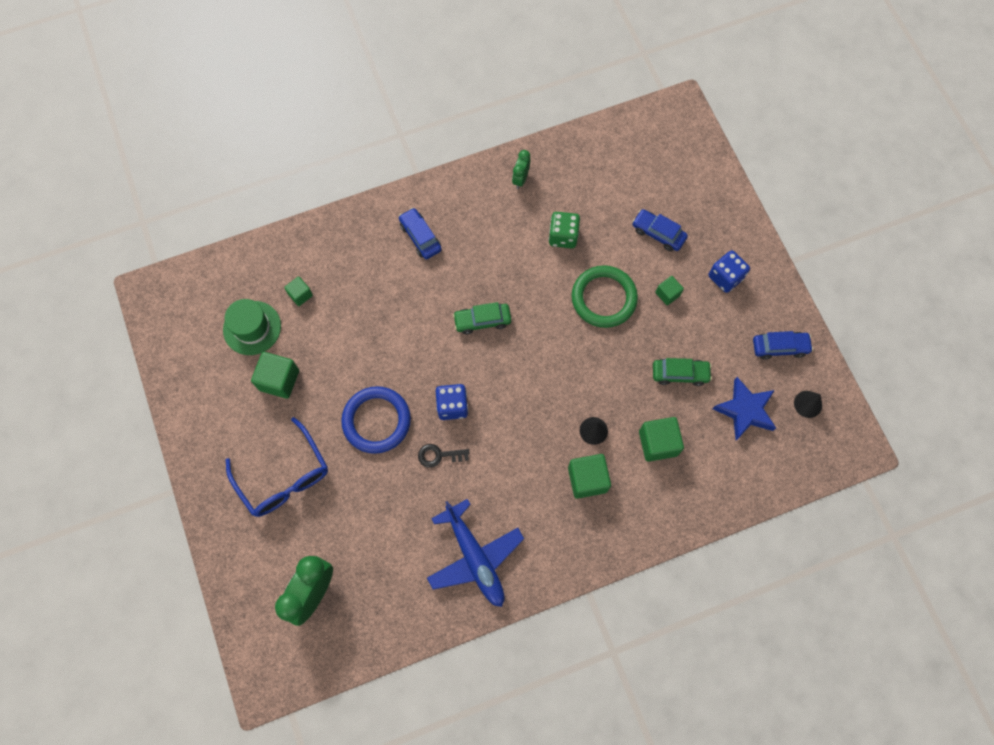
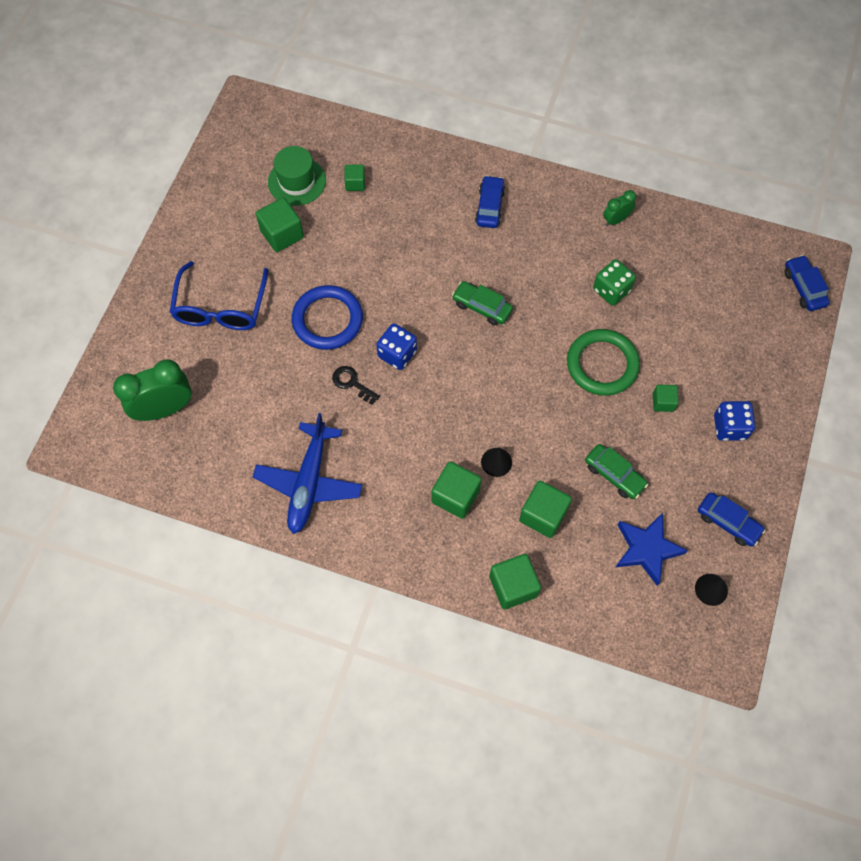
camera: 40 degrees right, 5 degrees down
blue car [632,209,688,252] -> blue car moved to [784,255,830,311]
none -> green cube [489,554,541,609]

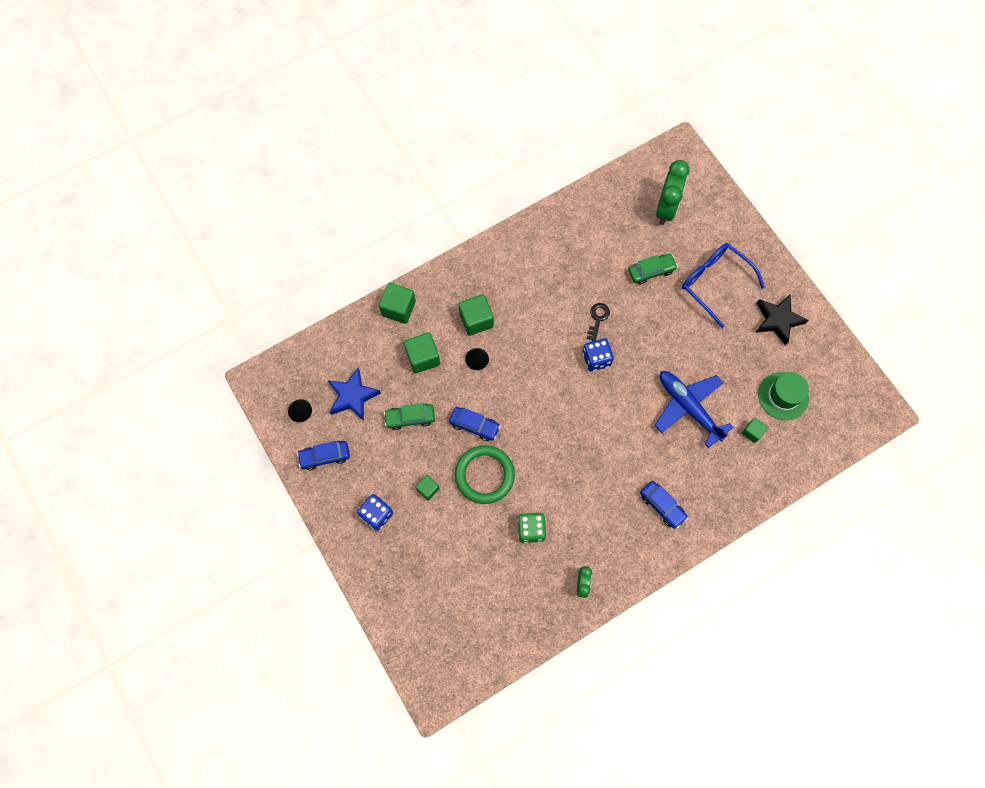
camera: 130 degrees right, 5 degrees up
blue plane [253,413,362,534] -> blue plane moved to [655,371,733,448]
green cube [256,197,304,252] -> none
blue ring [292,285,363,350] -> none
black key [332,366,380,405] -> black key turned 60 degrees counterclockwise [587,303,610,341]
green car [452,281,513,325] -> green car moved to [628,254,678,284]
blue car [784,255,830,311] -> blue car moved to [449,407,501,441]
none -> black star [755,295,808,346]

